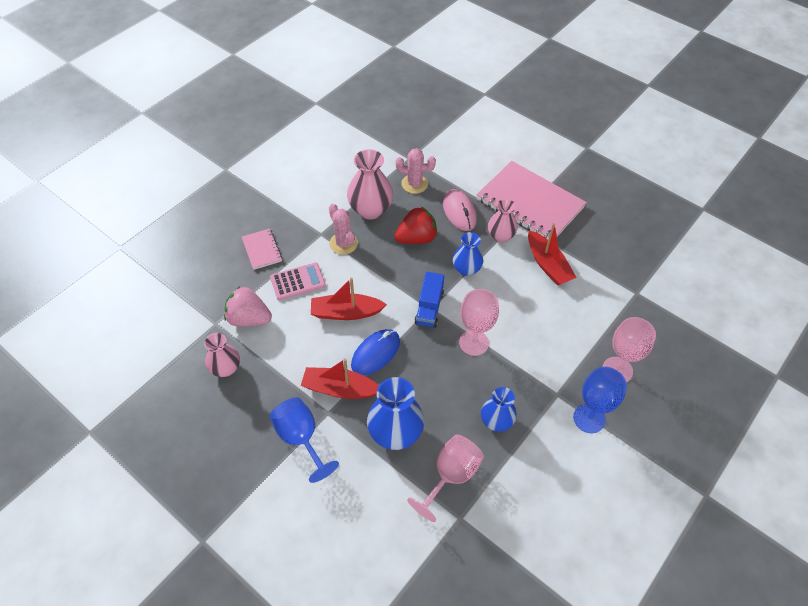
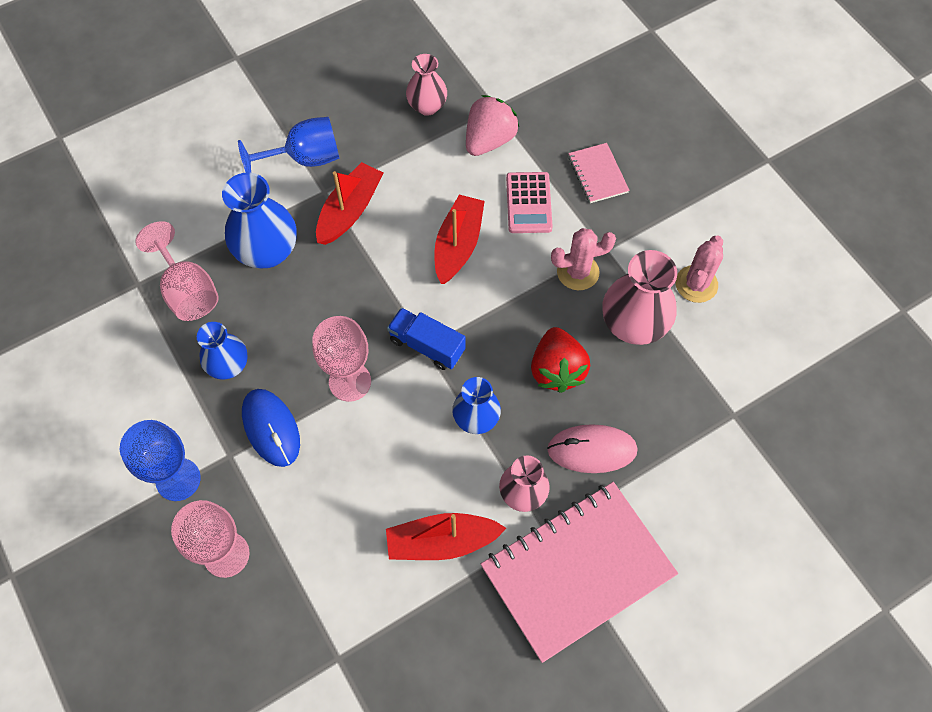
camera: 110 degrees right, 10 degrees up
pink notebook [242,229,282,270] -> pink notebook turned 75 degrees clockwise [568,143,630,203]
blue mouse [351,329,400,375] -> blue mouse moved to [242,389,300,467]
pink cactus [396,148,436,194] -> pink cactus moved to [675,235,723,303]

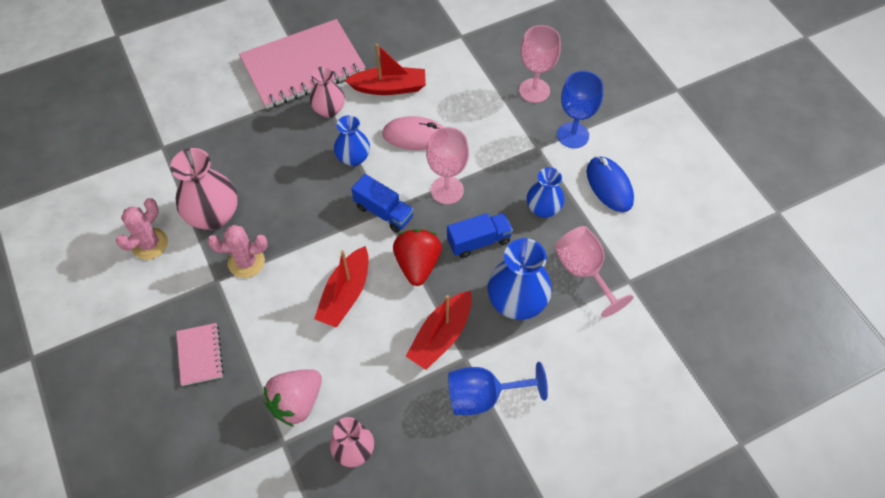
camera: 175 degrees left, 5 degrees down
blue mouse [242,389,300,467] -> blue mouse moved to [587,156,634,212]
pink calculator [506,172,553,233] -> none
red strawberry [531,327,590,393] -> red strawberry moved to [393,229,442,286]
pink mouse [547,424,638,473] -> pink mouse moved to [382,116,443,150]
none -> blue truck [447,213,513,258]

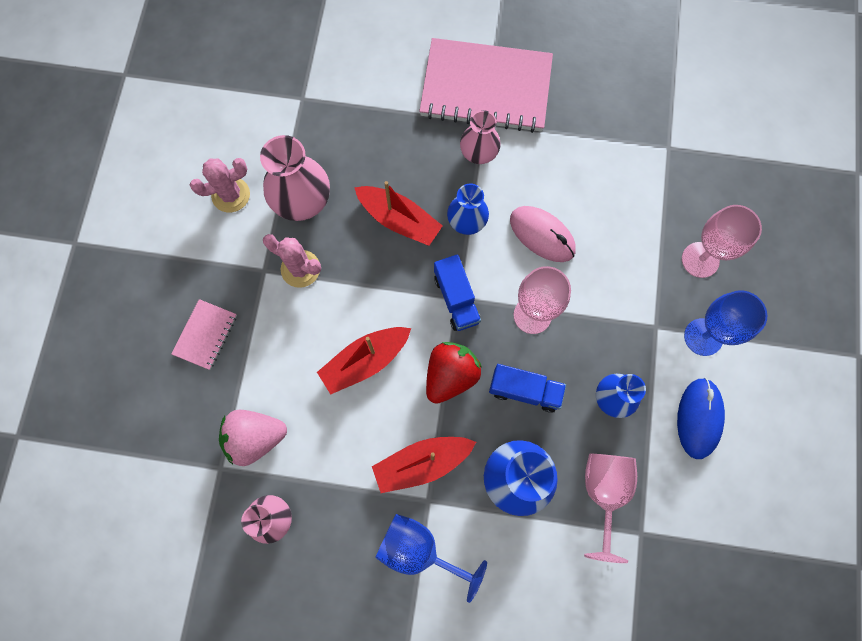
camera: 35 degrees right, 15 degrees up
red boat [345,44,426,95] -> red boat moved to [354,181,443,246]

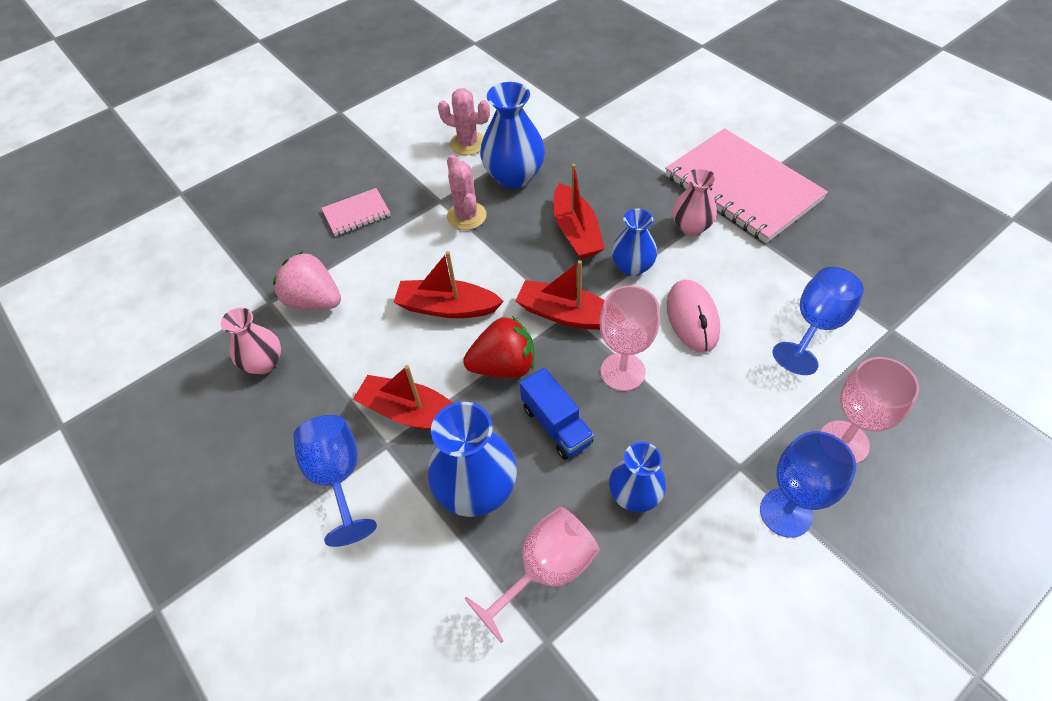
camera: 45 degrees right, 20 degrees down
pink vase [260,135,330,221] -> blue vase [480,82,545,189]
blue truck [434,254,481,331] -> red boat [515,260,605,330]
blue mouse [677,378,725,459] -> none
none -> blue goblet [773,267,864,375]

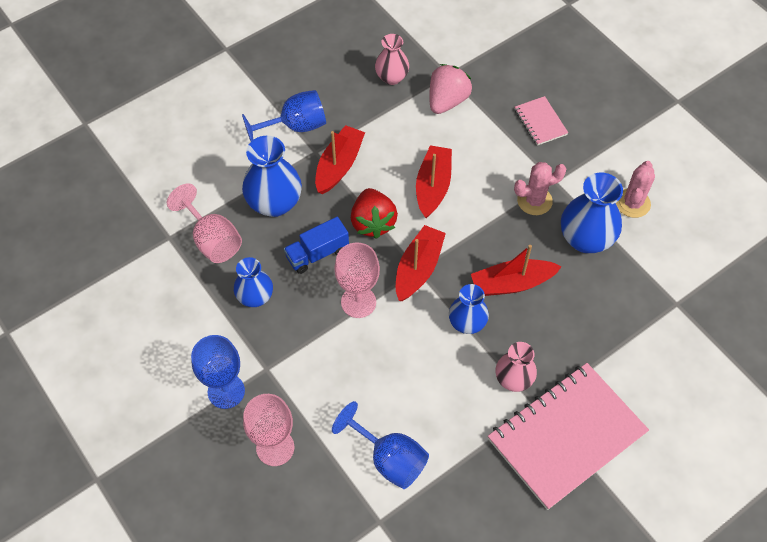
camera: 90 degrees right, 5 degrees up
pink mouse [667,280,720,352] -> none

